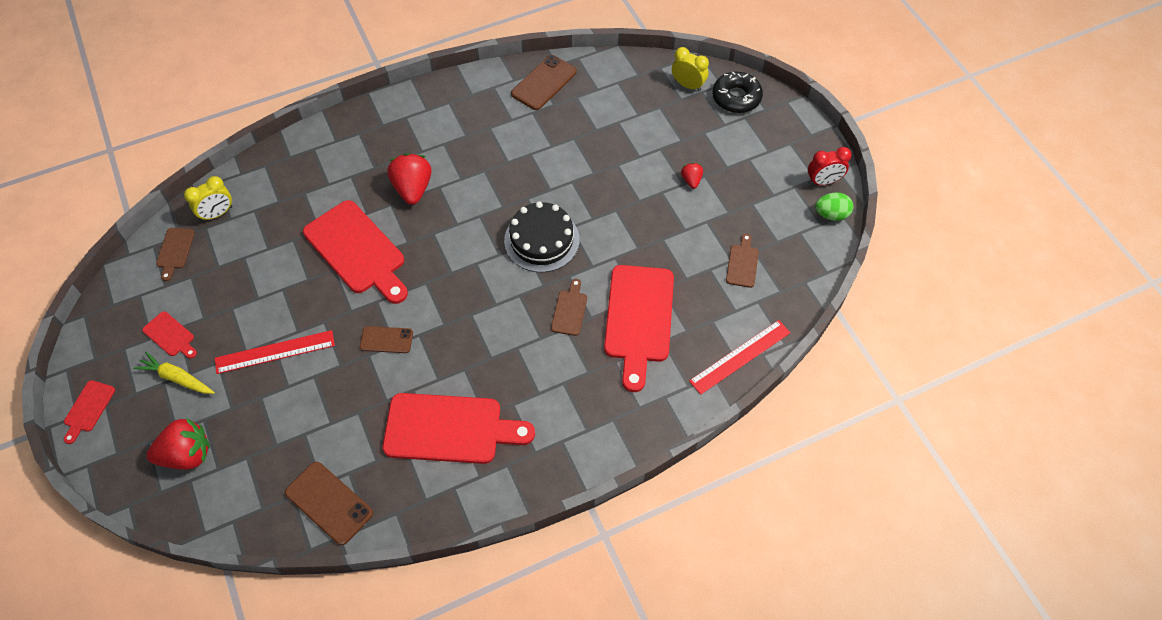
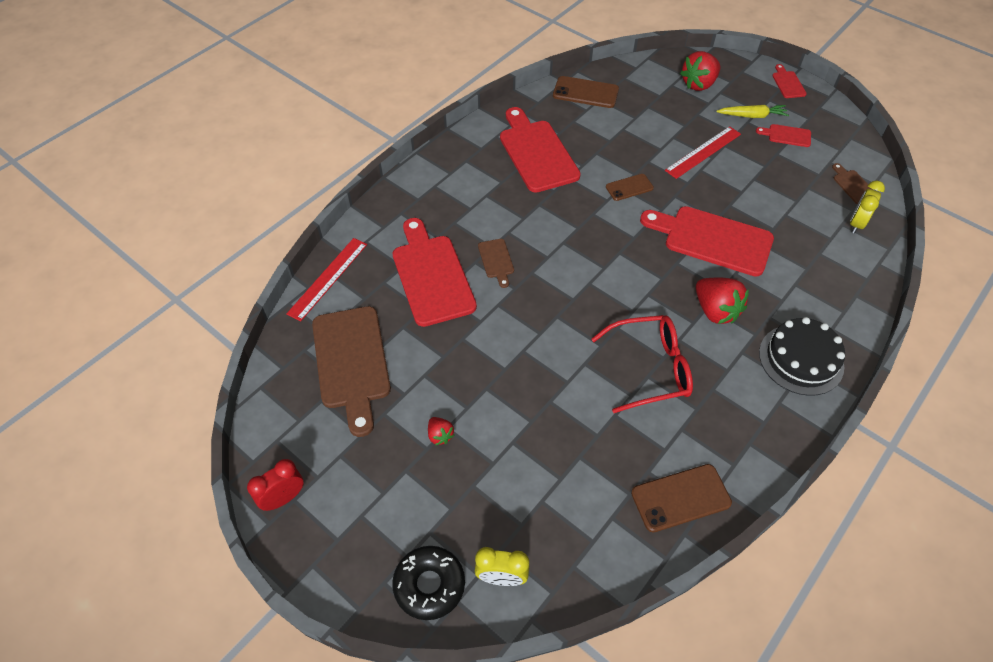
camera: 155 degrees right, 5 degrees down
red cutting board [383,393,535,464] -> red cutting board turned 90 degrees clockwise [500,107,581,193]
black cake [504,201,580,272] -> black cake moved to [759,317,845,396]
brown phone [511,55,577,110] -> brown phone turned 60 degrees clockwise [631,464,732,532]
brown cutting board [726,234,759,288] -> brown cutting board [312,306,391,437], size x2.19
green egg [815,192,853,221] -> none
none -> red glasses [591,315,693,413]

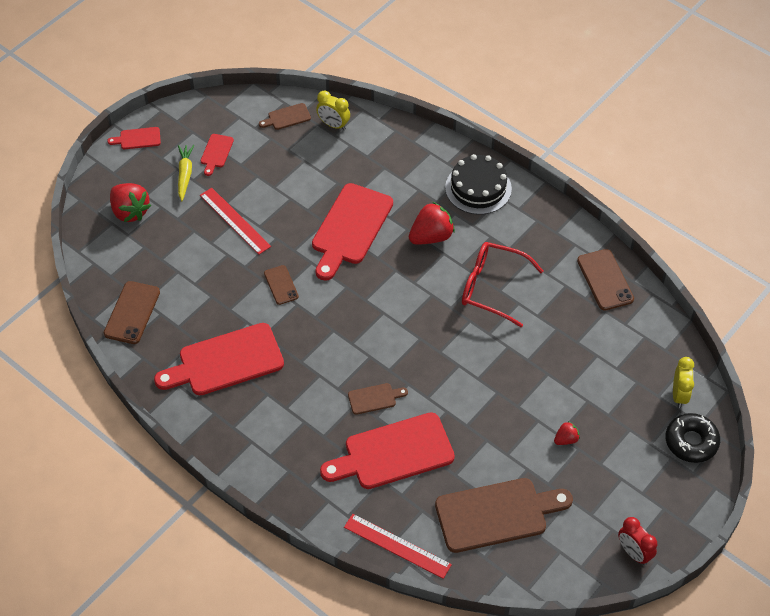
camera: 90 degrees left, 0 degrees up
red glasses [591,315,693,413] -> red glasses turned 60 degrees counterclockwise [462,242,543,327]

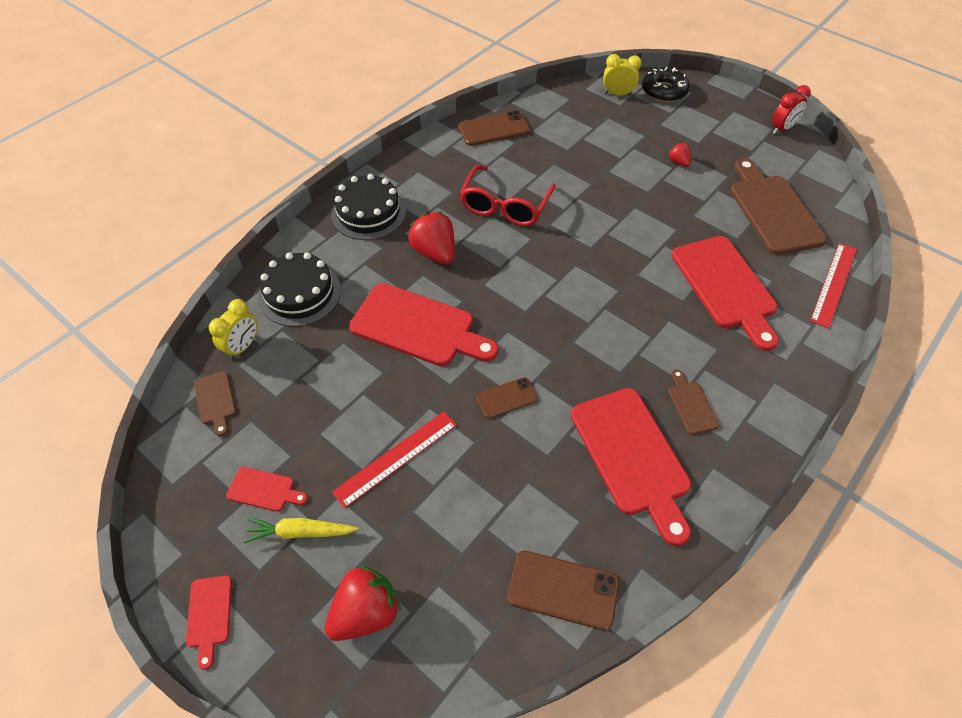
camera: 90 degrees left, 0 degrees up
brown cutting board [348,383,408,415] -> brown cutting board moved to [668,369,720,435]
none -> black cake [258,252,341,327]

